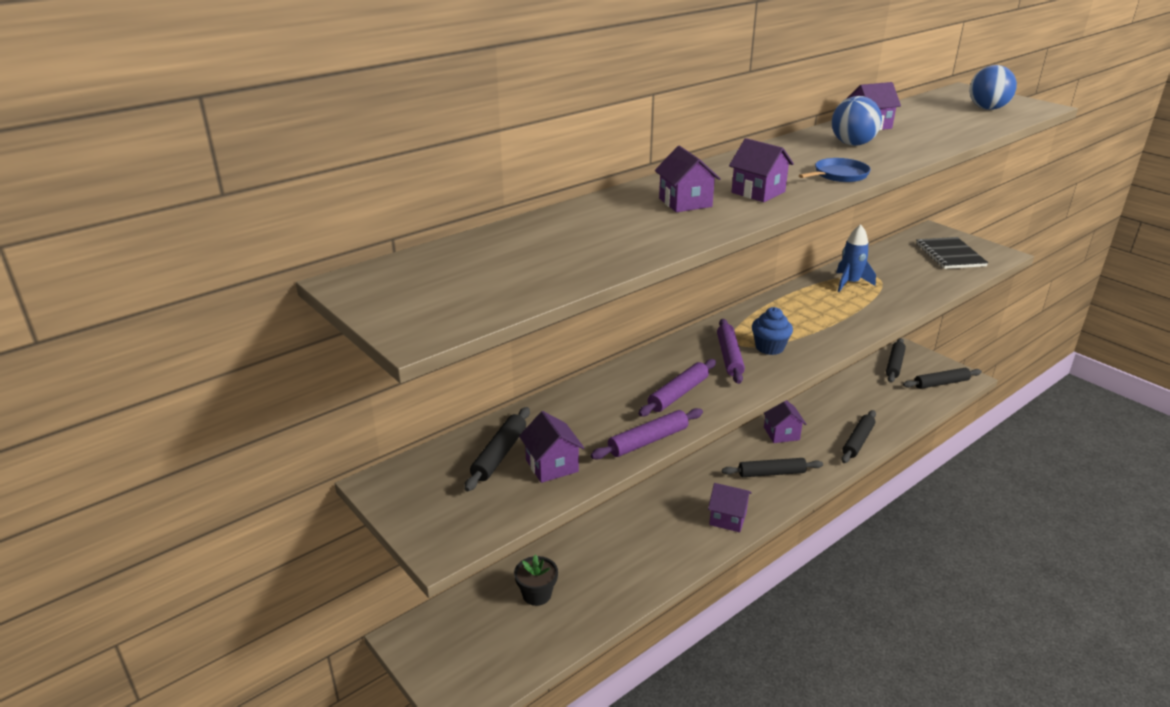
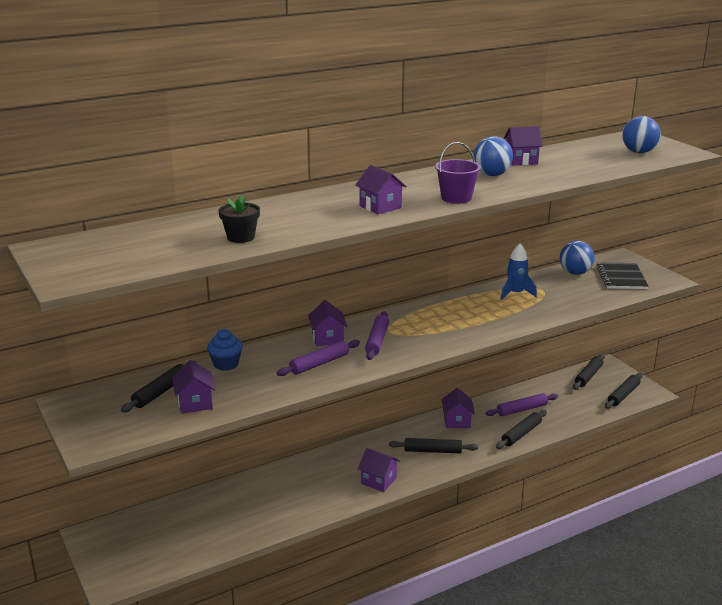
camera: 10 degrees right, 5 degrees down
black flower pot [514,554,558,606] -> black flower pot moved to [218,195,260,243]
purple rolling pin [590,408,703,459] -> purple rolling pin moved to [486,393,558,416]
purple house [655,146,721,212] -> purple house moved to [308,300,347,346]
blue cupcake [752,307,793,355] -> blue cupcake moved to [207,329,243,371]
blue pan [799,158,871,182] -> purple bucket [435,142,481,204]
black rolling pin [903,368,982,389] -> black rolling pin turned 45 degrees counterclockwise [605,373,643,409]
none -> blue ball [560,241,594,275]

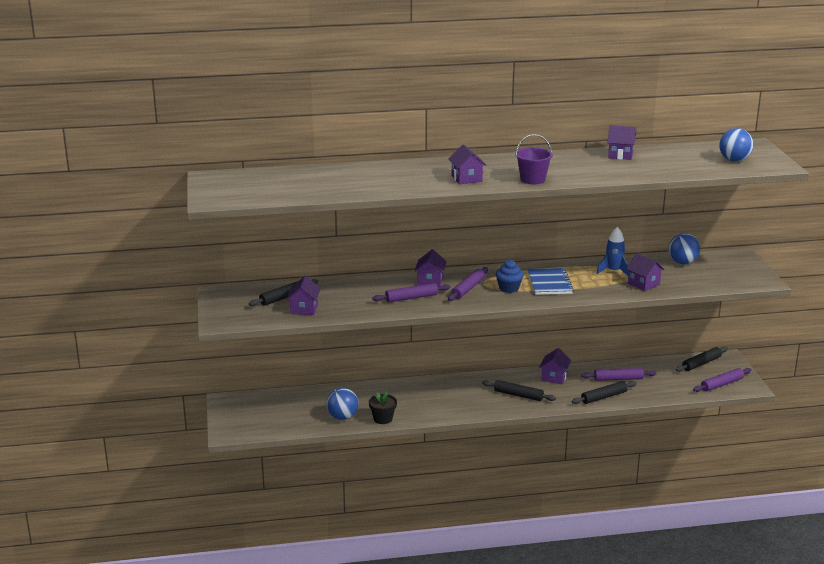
camera: 20 degrees right, 0 degrees up
blue cupcake [207,329,243,371] -> blue cupcake moved to [496,260,524,293]
black flower pot [218,195,260,243] -> black flower pot moved to [369,391,397,424]
purple house [358,448,400,492] -> purple house moved to [626,253,665,291]
blue ball [474,136,513,176] -> blue ball moved to [326,388,359,420]
black notebook [596,262,648,289] -> none
black rolling pin [605,373,643,409] -> purple rolling pin [693,368,751,392]
none -> blue notebook [527,268,573,295]

